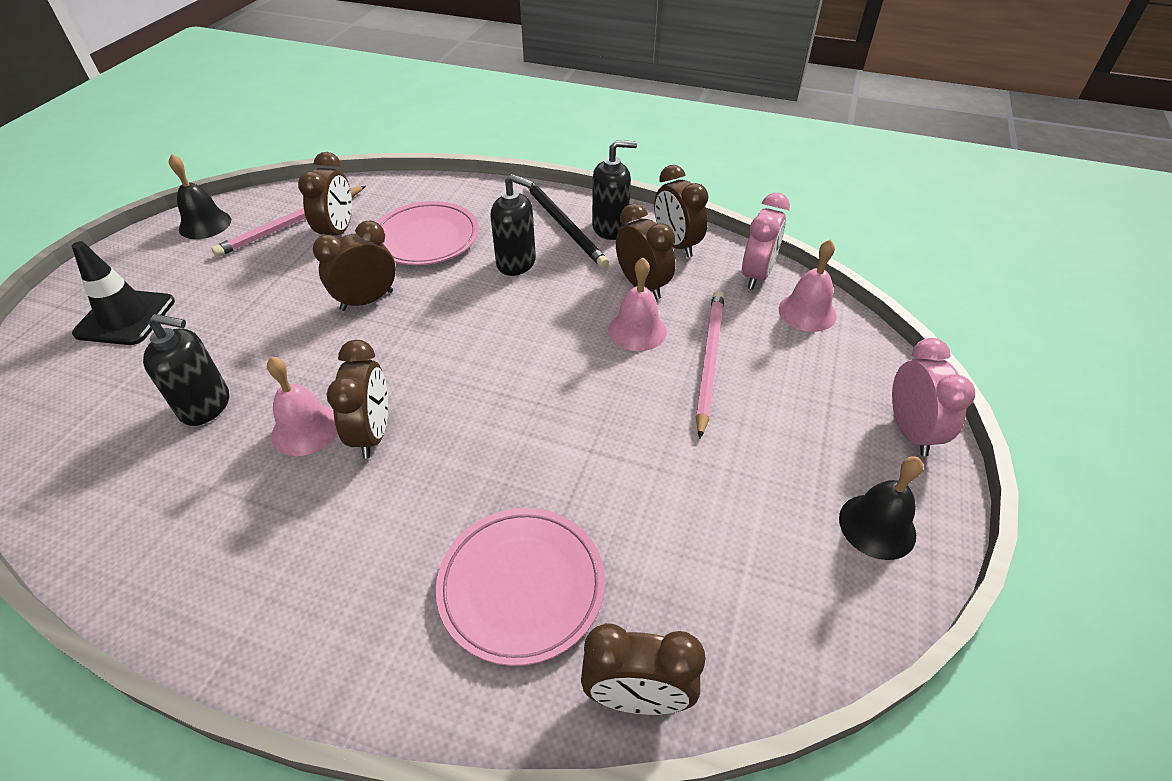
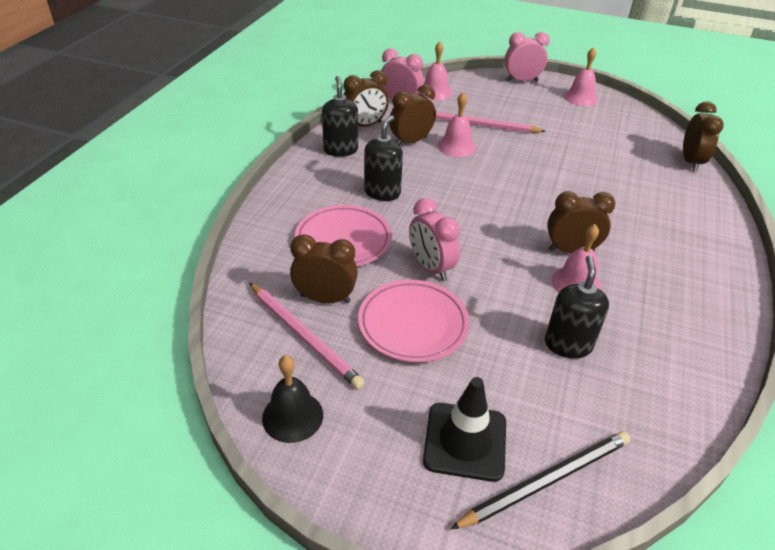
camera: 90 degrees left, 5 degrees down
brown clock [313,220,396,311] -> pink clock [409,198,460,281]
pink plate [436,508,605,666] -> pink plate moved to [358,280,470,362]
black pencil [528,184,609,268] -> black pencil moved to [450,431,630,529]
black bell [839,457,923,560] -> pink bell [564,47,598,106]

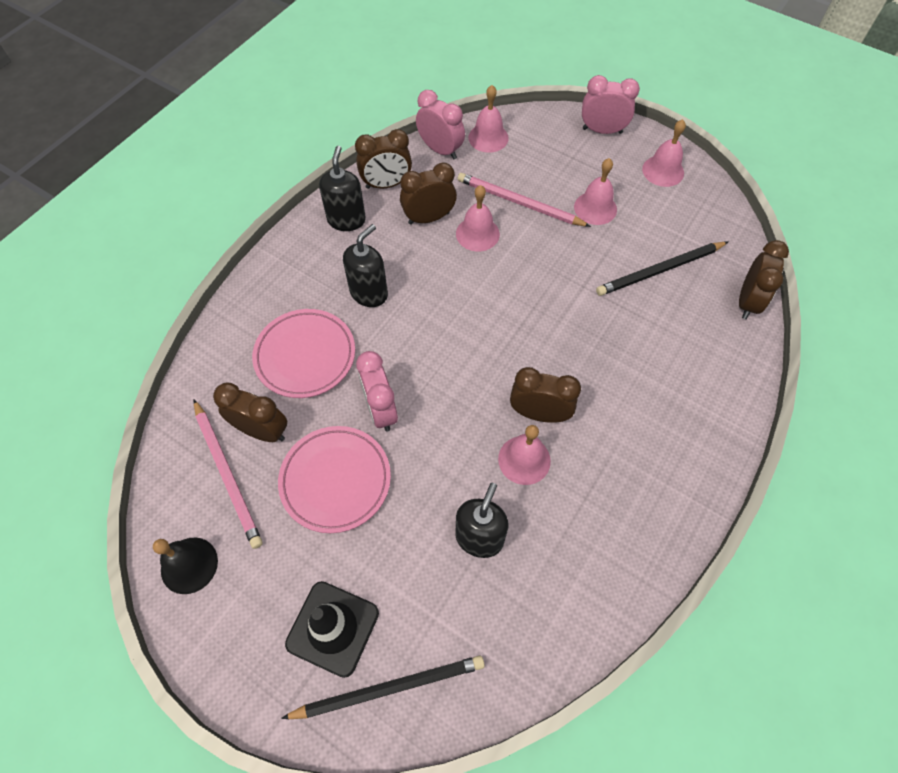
camera: 15 degrees right, 20 degrees up
none -> pink bell [574,158,617,225]
none -> black pencil [596,242,728,296]

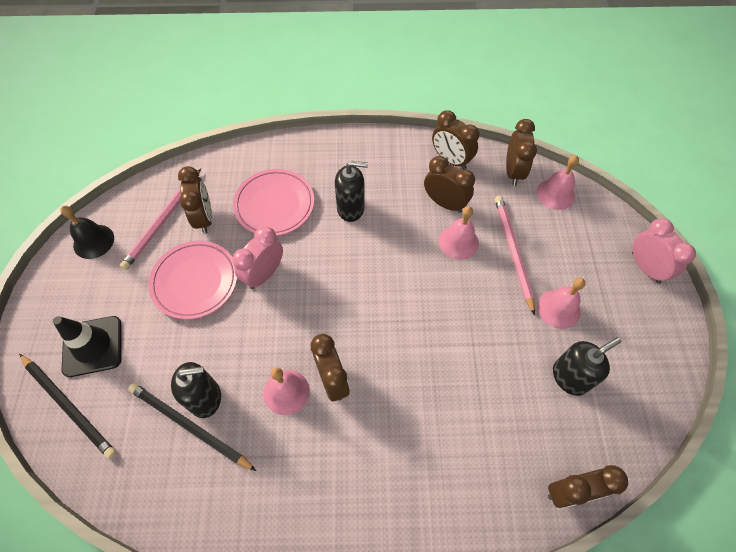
camera: 55 degrees right, 0 degrees up
black soap dispenser [319,146,366,231] -> black soap dispenser moved to [553,337,621,396]
pink clock [416,90,465,160] -> brown clock [506,119,537,186]
black pencil [596,242,728,296] -> black pencil moved to [128,383,256,471]
pink bell [642,119,686,187] -> none

